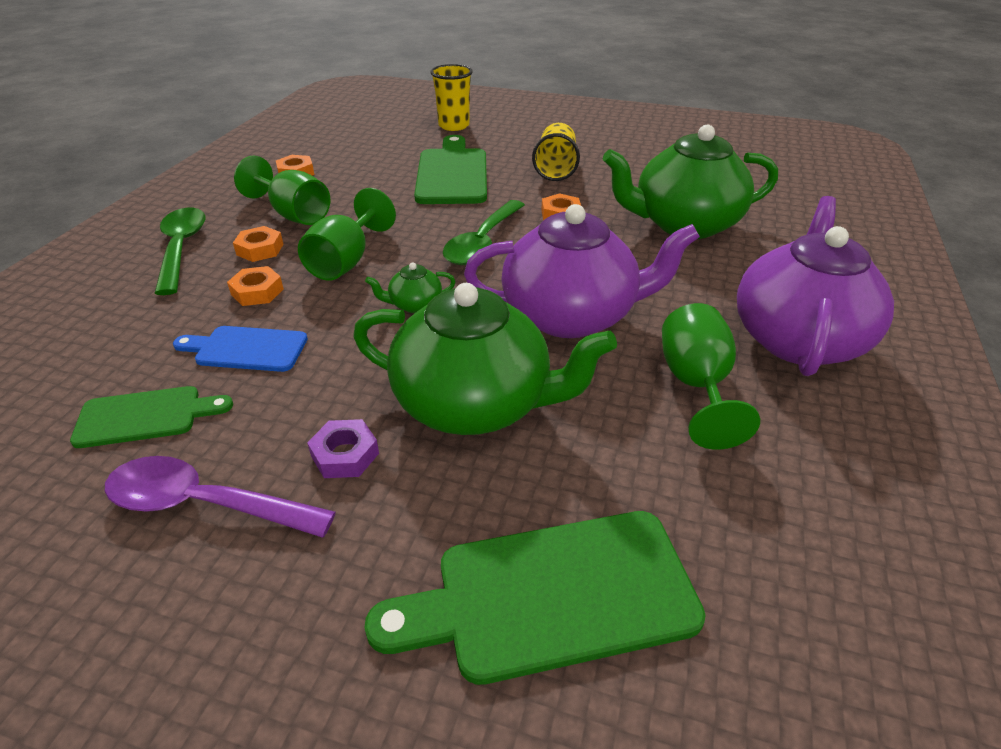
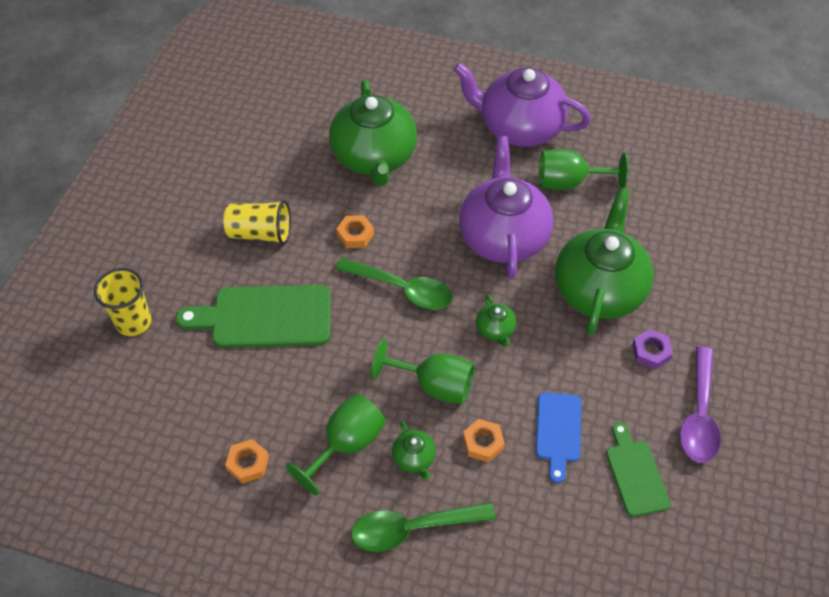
camera: 90 degrees left, 15 degrees up
orange nut [233,226,283,262] -> green teapot [392,421,436,480]
green cutting board [365,511,706,685] -> none

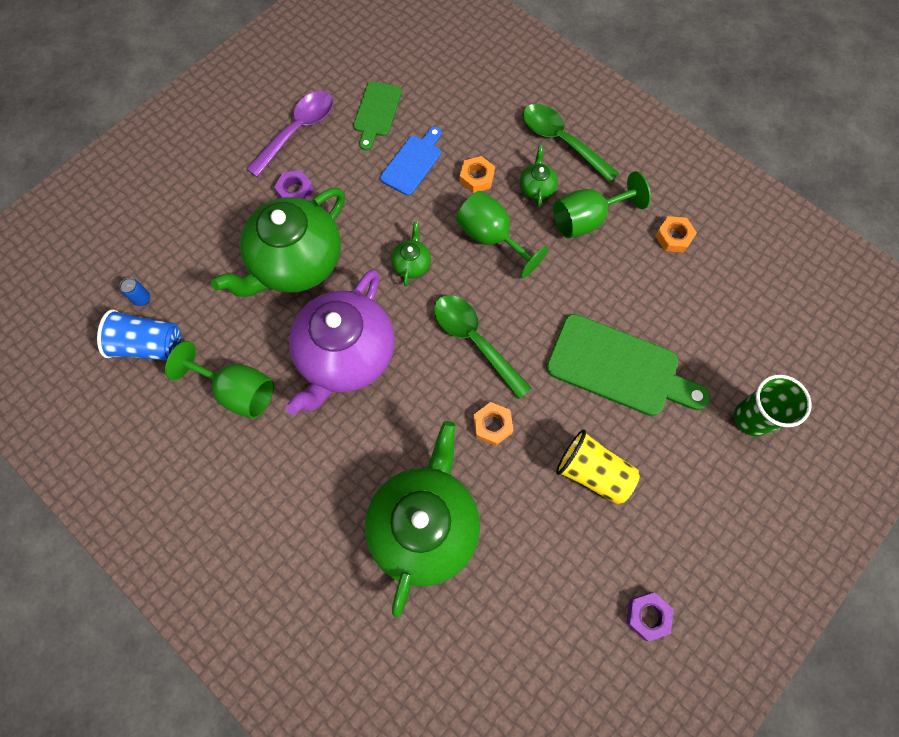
camera: 155 degrees left, 15 degrees up
yellow cup [94,268,152,336] -> green cup [734,375,811,436]
green spoon [351,502,496,552] -> green spoon turned 150 degrees counterclockwise [522,104,619,183]
purple teapot [453,63,591,147] -> none
none -> blue cup [97,309,181,360]
none -> blue can [120,278,150,306]
none -> purple nut [626,592,673,641]

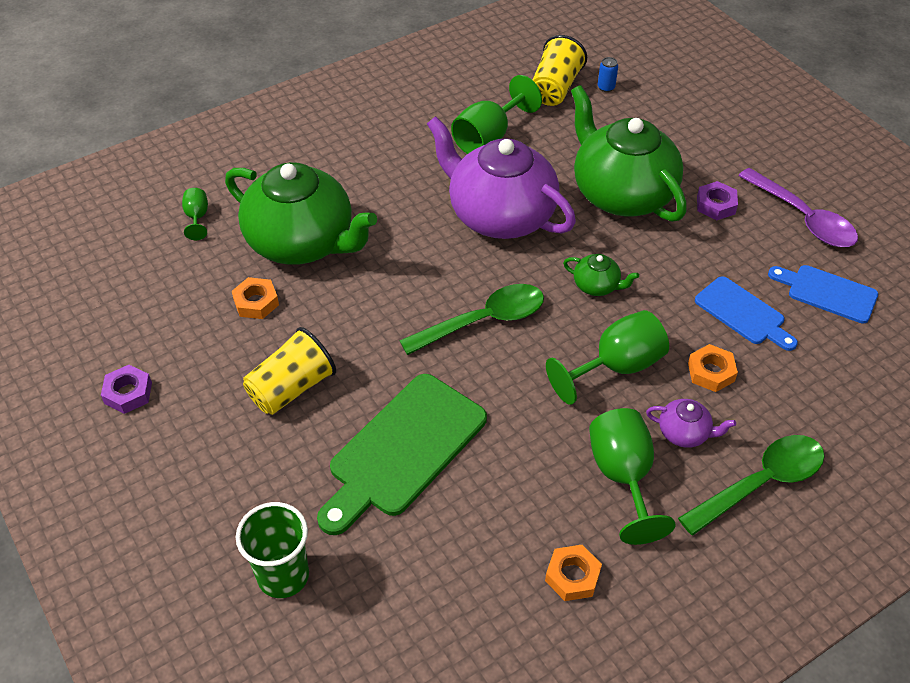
camera: 105 degrees right, 20 degrees down
blue cup [97,309,181,360] -> yellow cup [533,35,587,106]
green cutting board [353,81,402,150] -> blue cutting board [768,265,878,324]
orange nut [473,402,514,446] -> orange nut moved to [232,277,279,319]
green teapot [520,145,558,207] -> purple teapot [646,399,736,448]
none -> green goblet [182,188,208,240]

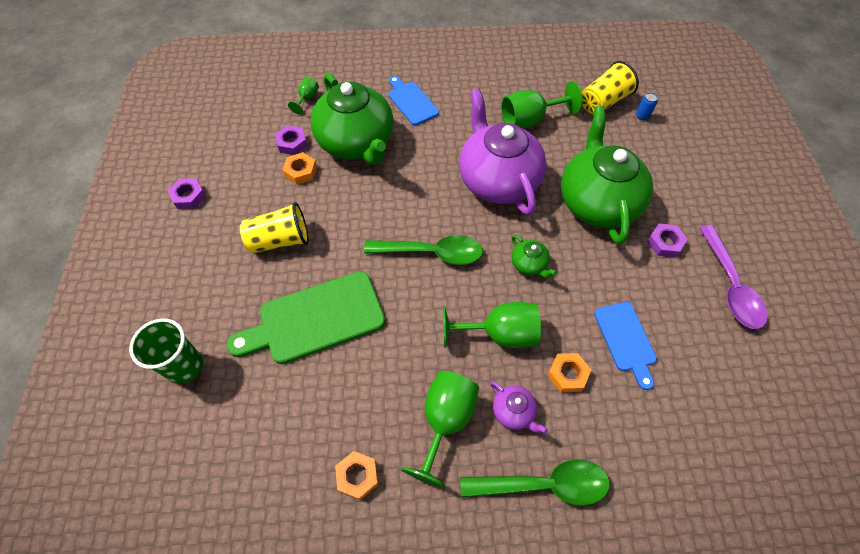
camera: 30 degrees right, 10 degrees up
blue cutting board [768,265,878,324] -> blue cutting board moved to [389,76,439,125]
none -> purple nut [275,125,307,155]

